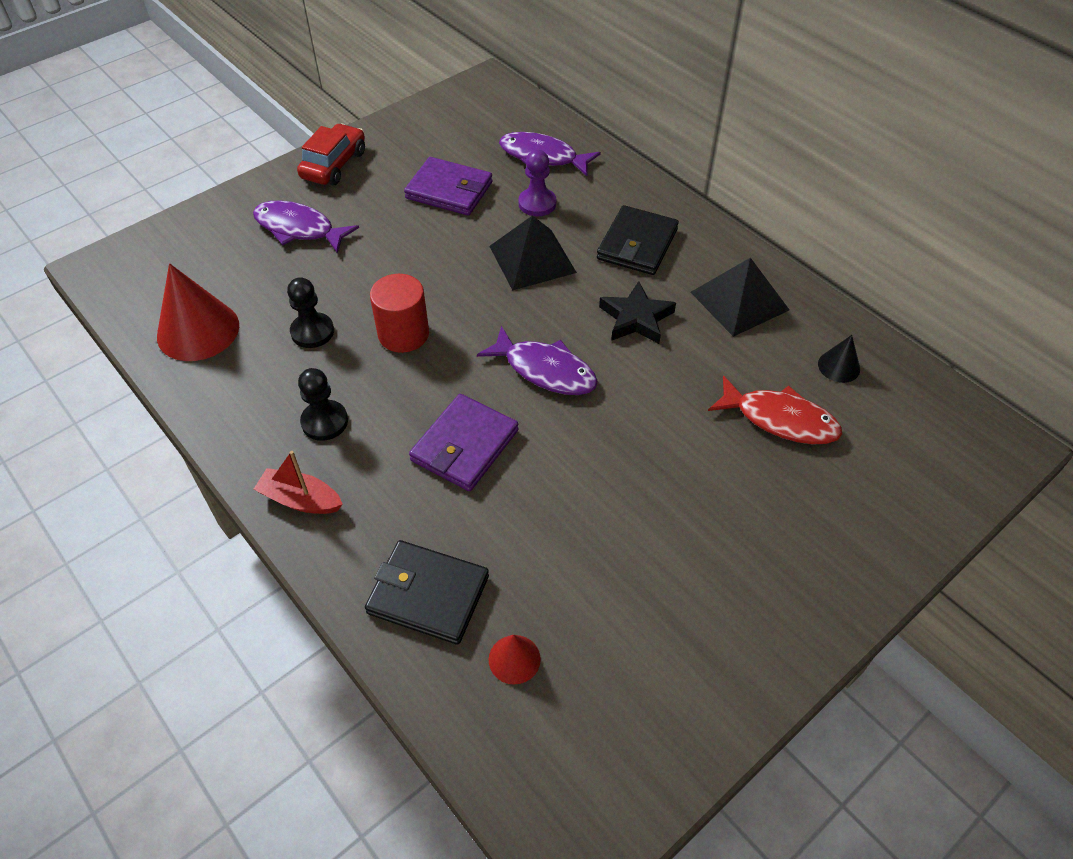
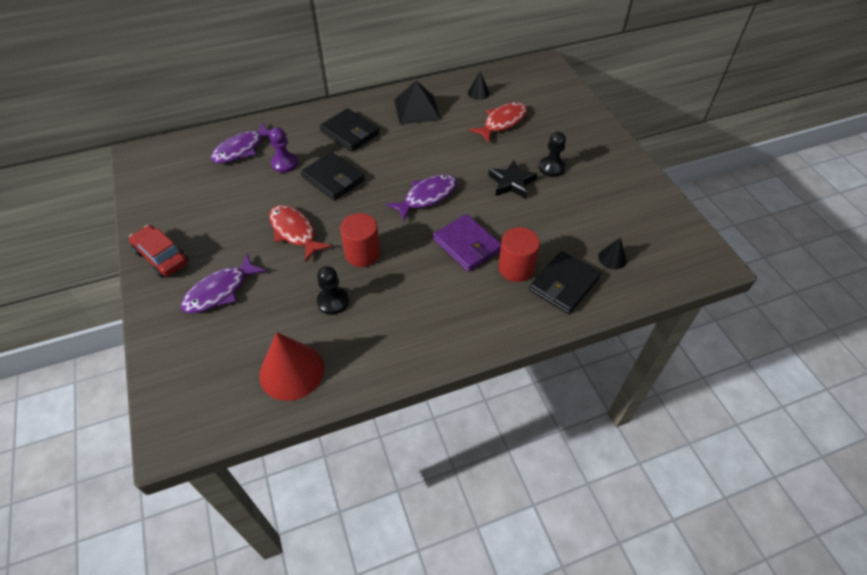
camera: 70 degrees left, 0 degrees up
red boat [253,451,343,514] -> none
black pawn [298,368,348,441] -> black pawn moved to [539,132,566,177]
purple wallet [404,157,493,215] -> none
black pyramid [489,215,577,290] -> black wallet [301,152,365,200]
red cone [489,635,541,685] -> black cone [598,237,627,269]
black star [599,281,676,344] -> black star moved to [488,160,537,199]
none -> red fish [269,205,332,261]
none -> red cylinder [498,227,540,282]

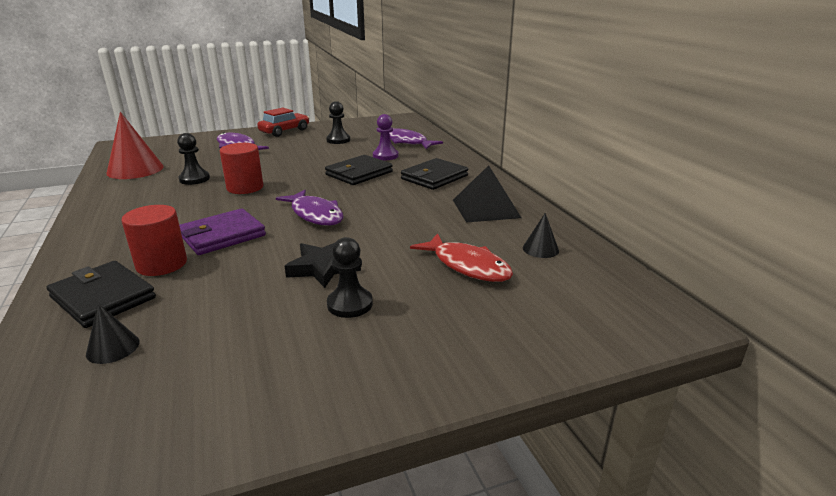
camera: 90 degrees right, 25 degrees down
red fish [269,205,332,261] -> none
none -> black pawn [326,101,350,144]

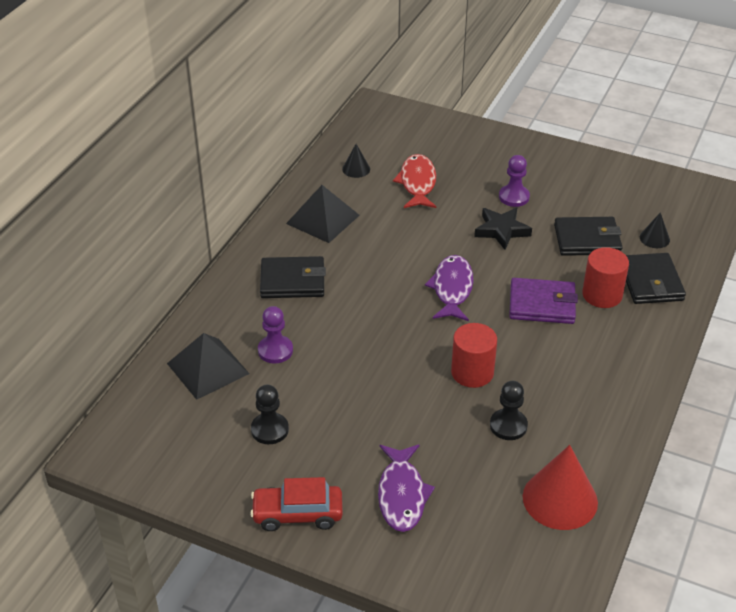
camera: 135 degrees left, 15 degrees up
black wallet [325,155,393,185] -> black wallet moved to [554,217,623,256]
black pawn [327,237,373,318] -> purple pawn [499,155,530,207]
purple fish [389,128,443,149] -> black pyramid [167,333,250,400]

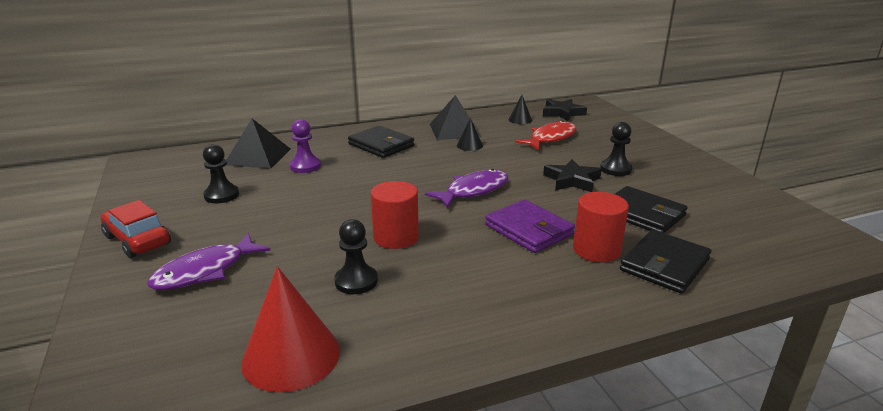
camera: 45 degrees right, 15 degrees down
purple pawn [499,155,530,207] -> black pawn [600,122,632,176]
black cone [640,212,670,248] -> black cone moved to [457,118,483,151]
none -> black star [543,99,587,121]

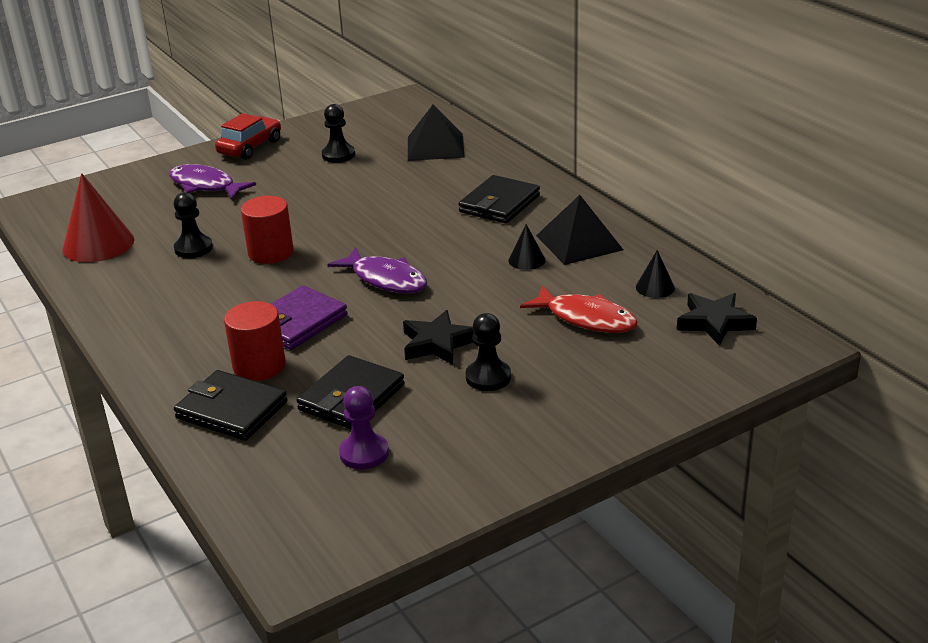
camera: 80 degrees right, 5 degrees up
purple pawn [290,119,321,173] -> purple pawn moved to [339,386,389,469]

